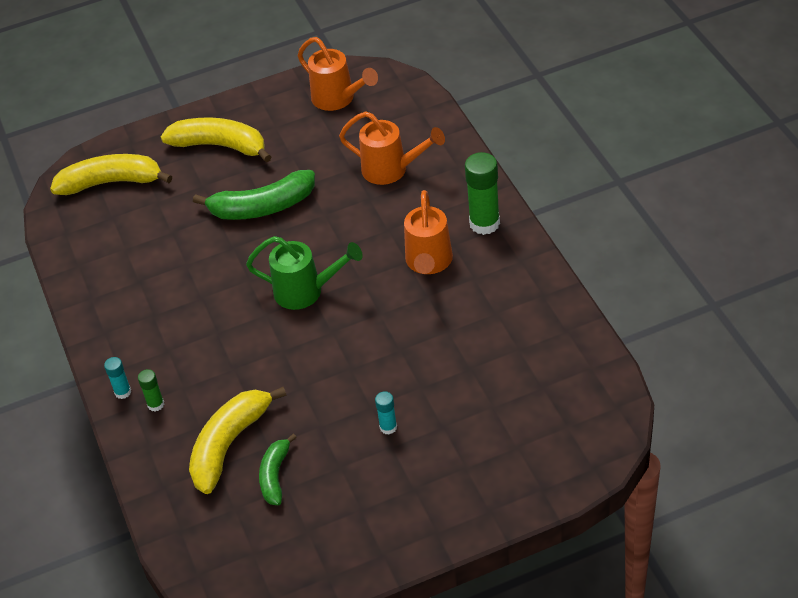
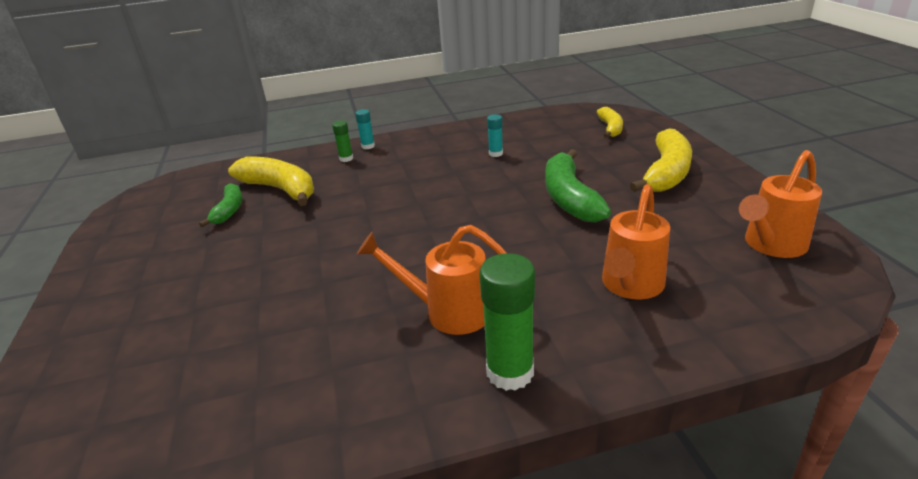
camera: 95 degrees right, 15 degrees down
yellow banana [50,154,172,195] -> yellow banana [597,107,623,138], size x0.59
green watering can [246,236,363,310] -> none
green banana [259,433,297,505] -> green banana turned 75 degrees clockwise [199,183,243,227]
turquoise glue stick [375,391,397,435] -> turquoise glue stick moved to [487,114,503,157]

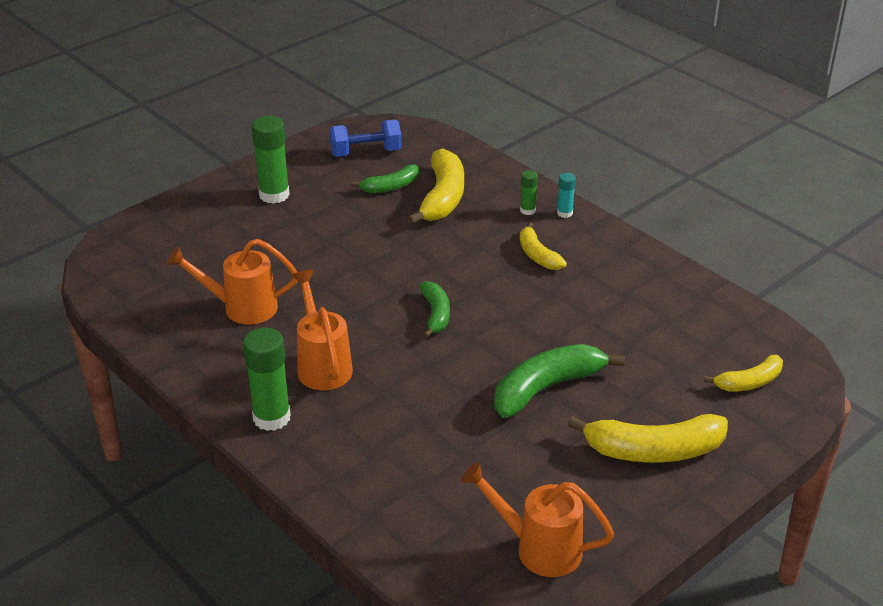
camera: 60 degrees right, 5 degrees up
turquoise glue stick [487,114,503,157] -> none
orange watering can [602,184,670,299] -> orange watering can moved to [167,239,297,325]
none -> green glue stick [251,116,290,204]
none -> blue dumbbell [329,120,402,157]
none -> green banana [420,281,450,338]
none -> yellow banana [520,222,567,270]

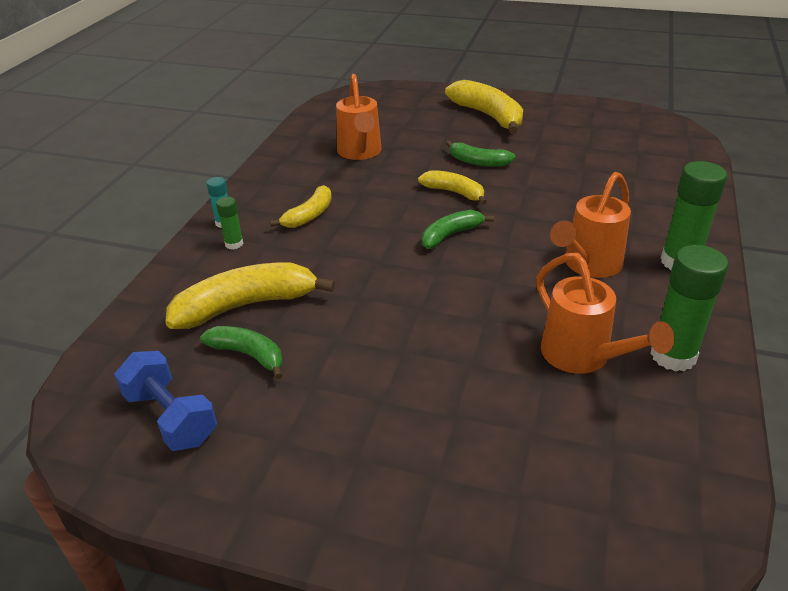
camera: 120 degrees left, 0 degrees up
green glue stick [251,116,290,204] -> green glue stick moved to [650,245,728,372]
orange watering can [461,462,614,577] -> orange watering can moved to [336,74,382,160]
green banana [494,344,625,418] -> green banana [446,140,516,167], size x0.59
yellow banana [704,355,783,392] -> yellow banana moved to [418,170,487,205]

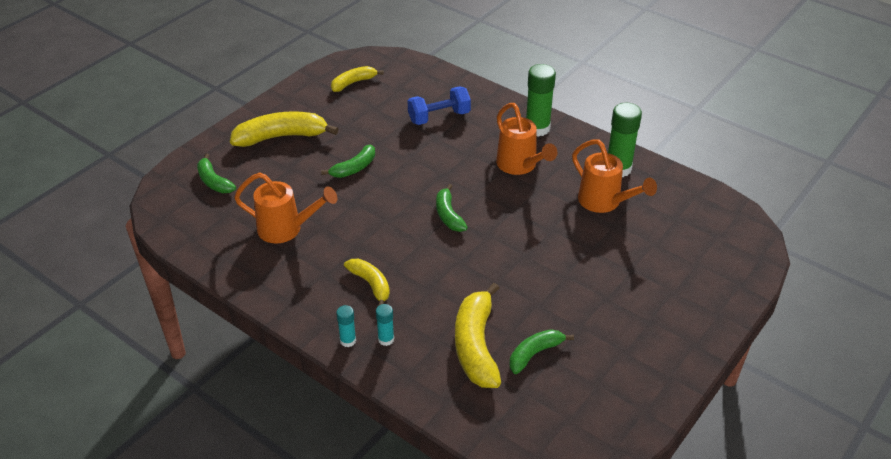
camera: 70 degrees left, 5 degrees up
blue dumbbell [114,351,217,451] -> blue dumbbell moved to [408,86,471,125]
green glue stick [216,197,243,250] -> turquoise glue stick [376,304,394,346]
yellow banana [418,170,487,205] -> yellow banana moved to [331,66,384,92]
orange watering can [536,253,674,374] -> orange watering can turned 60 degrees clockwise [572,139,657,213]
none -> green banana [197,153,236,193]

